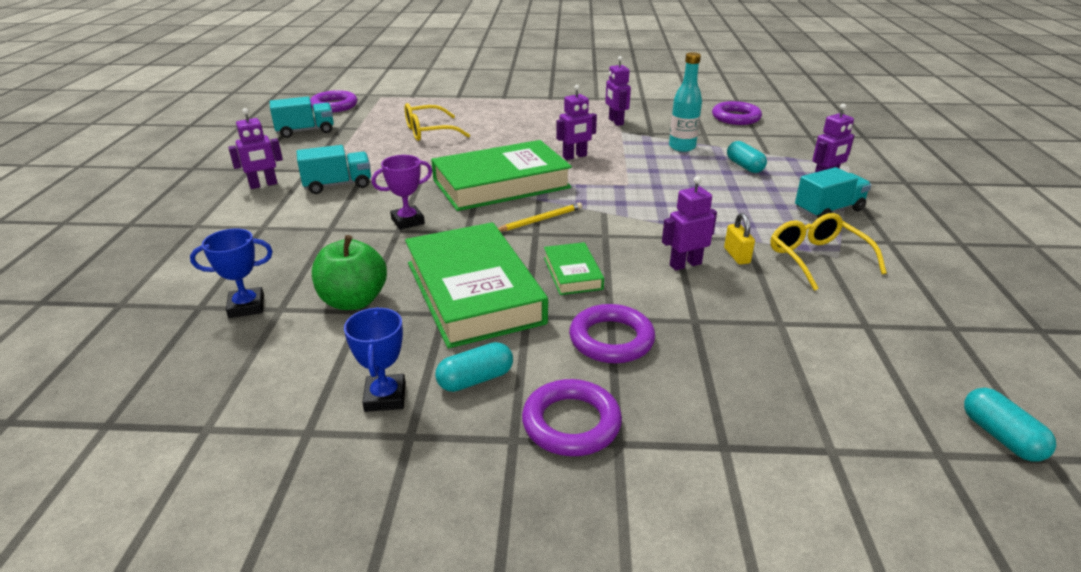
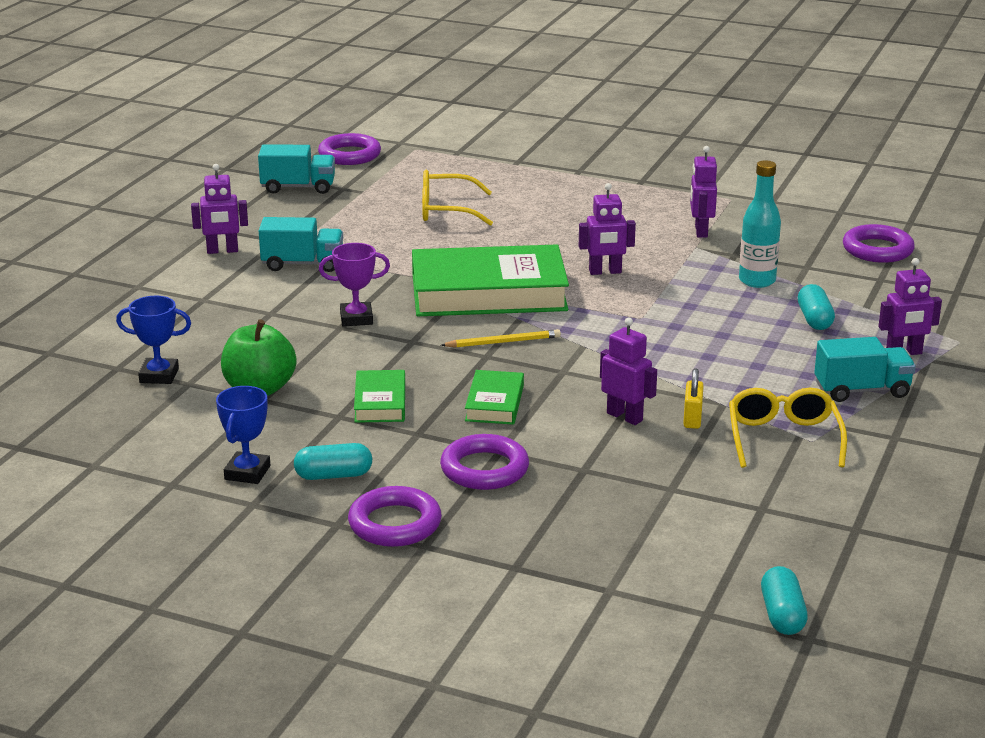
camera: 20 degrees right, 5 degrees down
green book [405,222,548,348] -> green book [354,370,405,423], size x0.47
purple robot [662,176,717,271] -> purple robot turned 45 degrees clockwise [600,317,657,425]

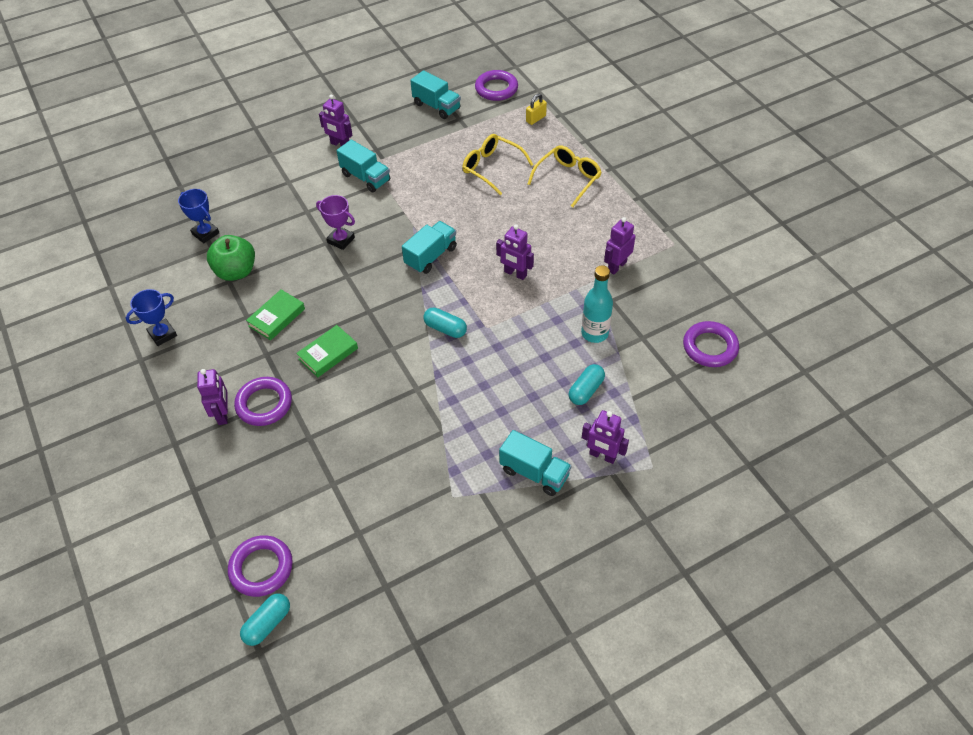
camera: 40 degrees right, 25 degrees up
turquoise capsule [294,443,372,480] -> turquoise capsule moved to [423,308,467,338]
purple ring [348,486,442,547] -> purple ring moved to [228,535,293,597]
green book [412,245,569,316] -> turquoise truck [402,221,457,274]
yellow pencil [441,329,561,348] -> none
purple robot [600,317,657,425] -> purple robot moved to [197,369,228,425]
yellow padlock [683,368,704,429] -> yellow padlock moved to [526,94,547,125]
yellow glasses [729,388,847,468] -> yellow glasses moved to [527,145,602,207]

